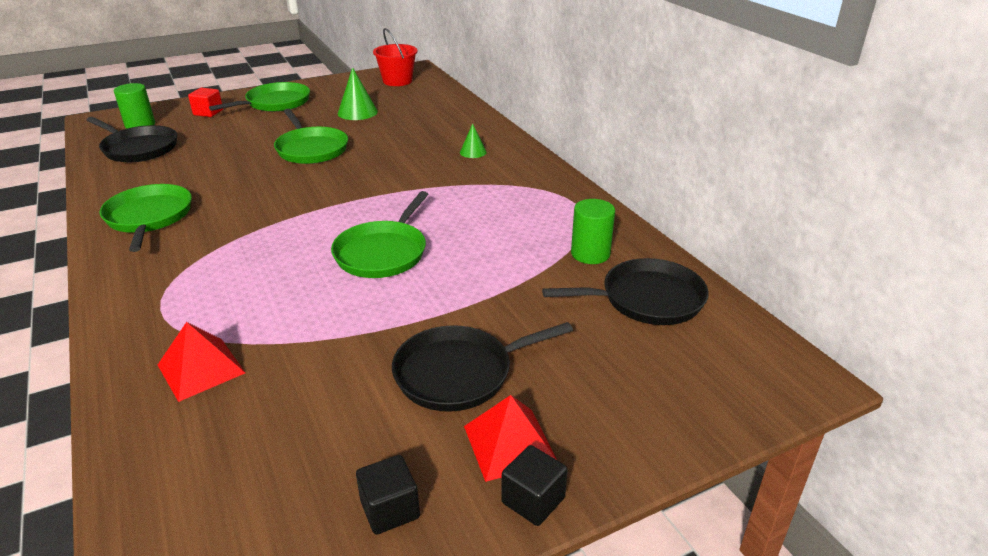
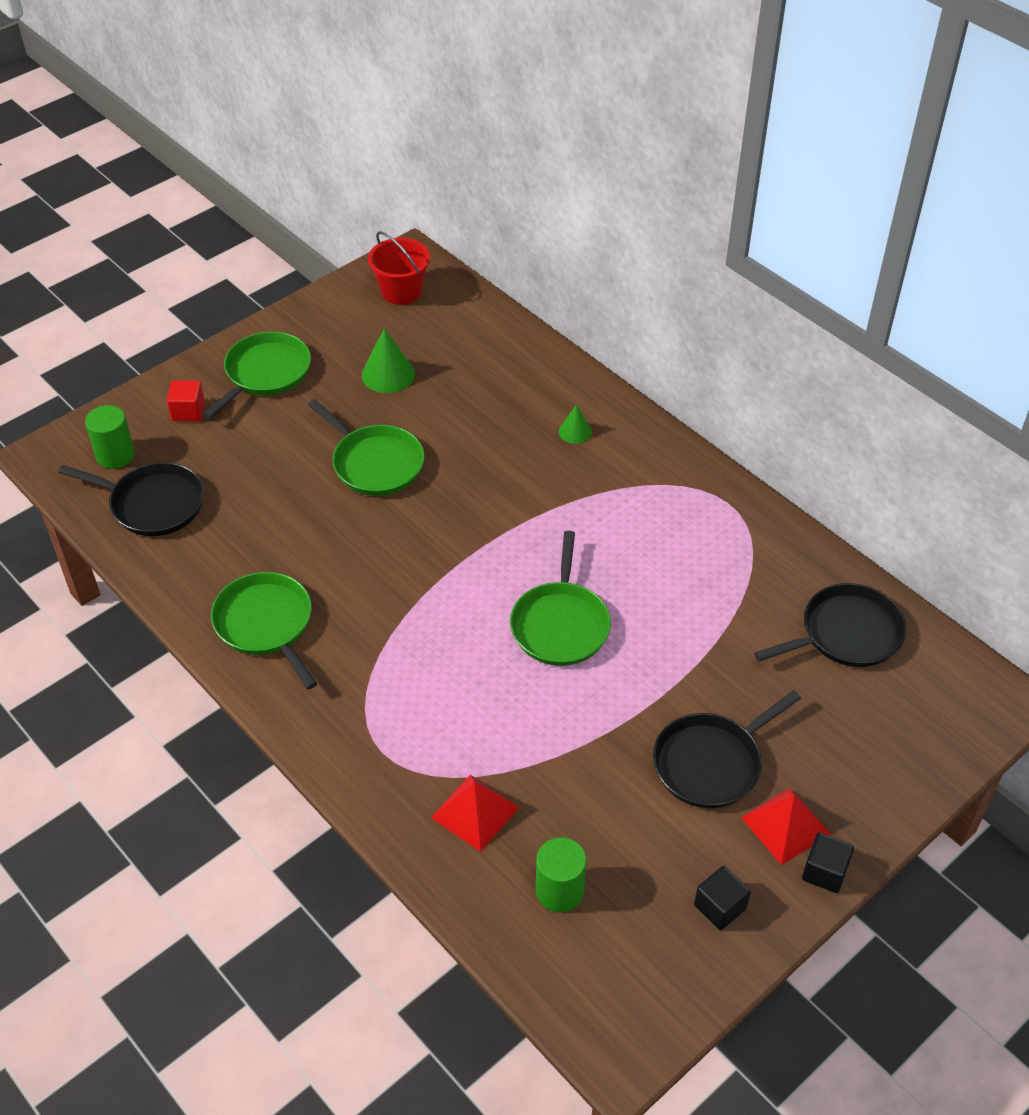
camera: 15 degrees left, 15 degrees up
green cylinder [571,199,615,264] -> green cylinder moved to [536,837,586,912]

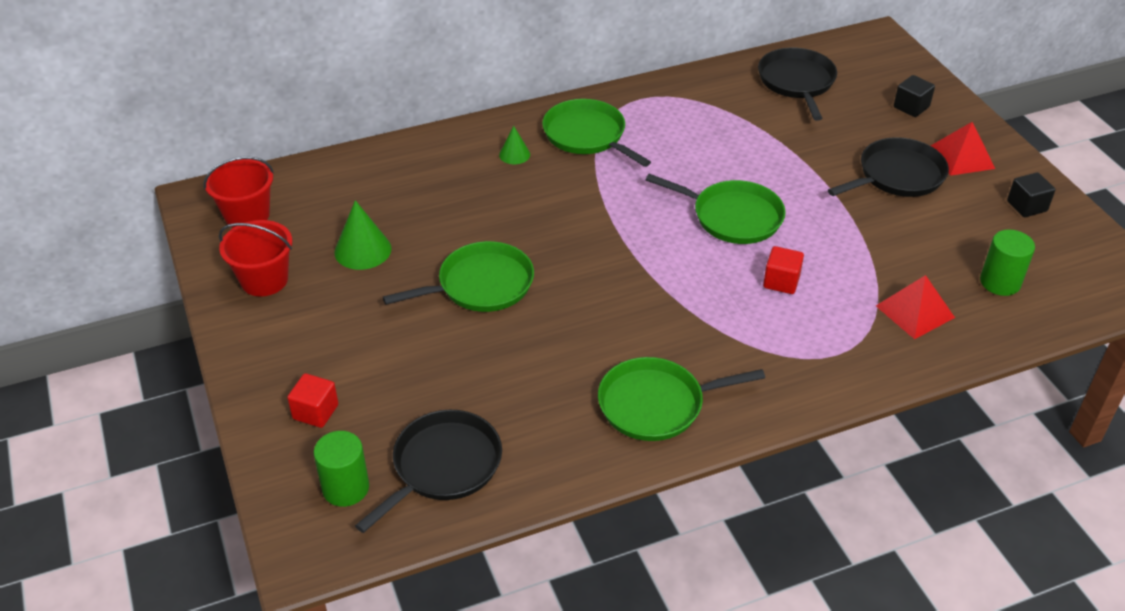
camera: 70 degrees left, 5 degrees down
green pan [203,332,311,419] -> green pan moved to [542,99,651,167]
black pan [653,690,801,808] -> black pan turned 105 degrees counterclockwise [828,137,949,197]
black cube [802,833,854,893] -> black cube moved to [894,75,935,117]
none -> red bucket [219,220,292,297]
none -> red cube [763,246,804,294]

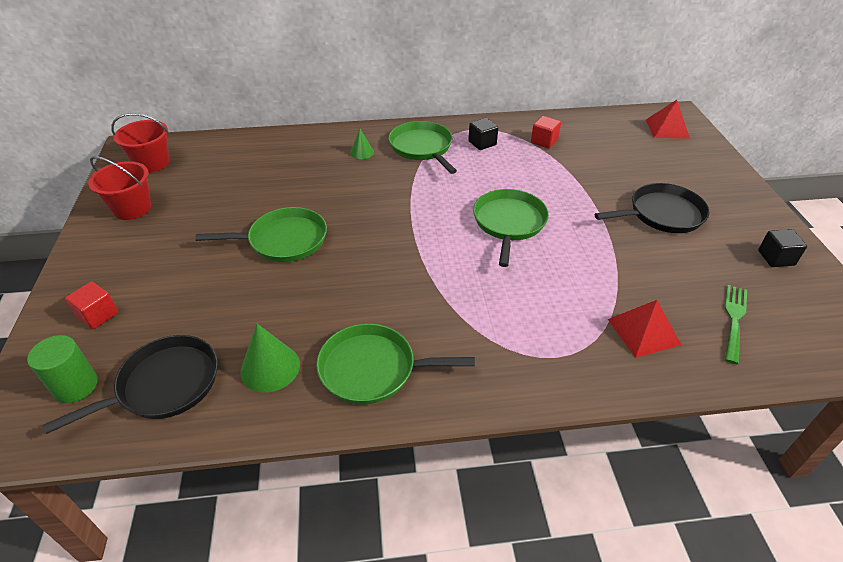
camera: 15 degrees right, 0 degrees up
green cone [334,200,391,270] -> green cone moved to [240,324,300,393]
green pan [646,174,786,244] -> green pan turned 120 degrees counterclockwise [473,189,549,267]
black pan [758,48,837,121] -> none
red cube [763,246,804,294] -> red cube moved to [531,116,561,148]
black cube [894,75,935,117] -> black cube moved to [468,118,498,150]
red pyramid [931,122,995,176] -> red pyramid moved to [646,100,690,139]
green cylinder [980,229,1035,296] -> green fork [725,285,747,364]

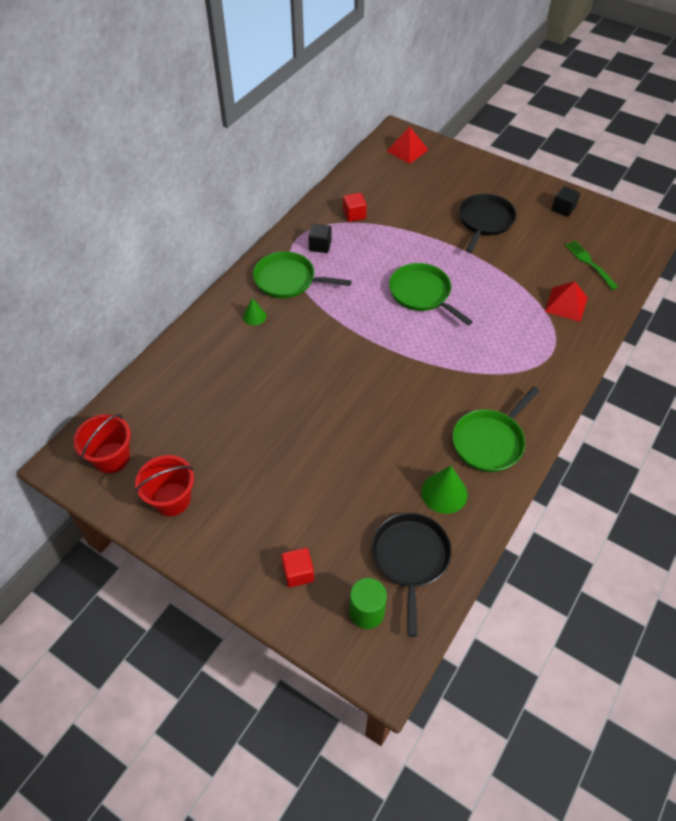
camera: 50 degrees left, 10 degrees up
green pan [195,207,327,262] -> none

